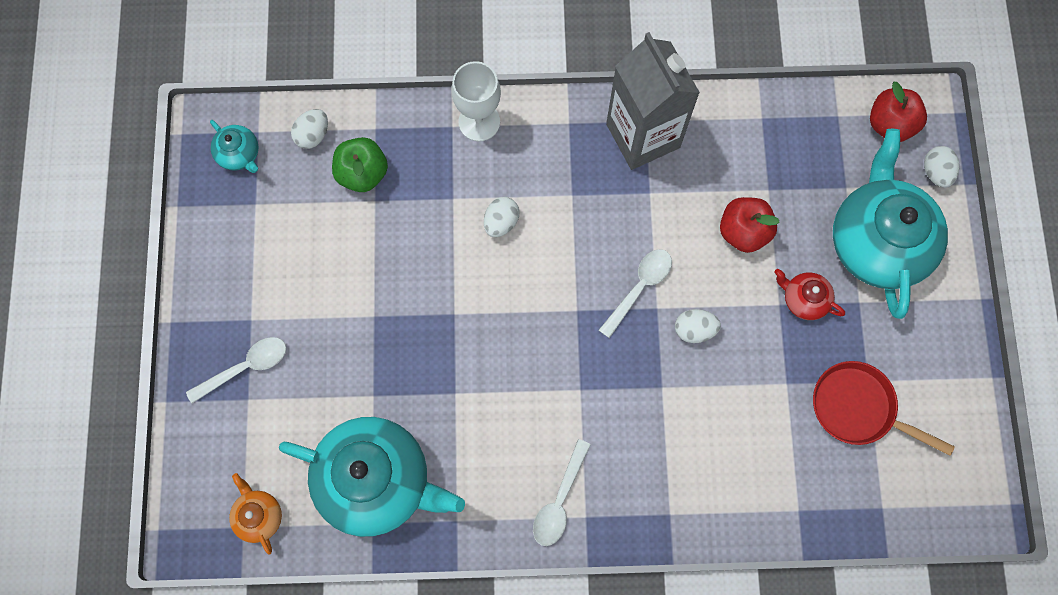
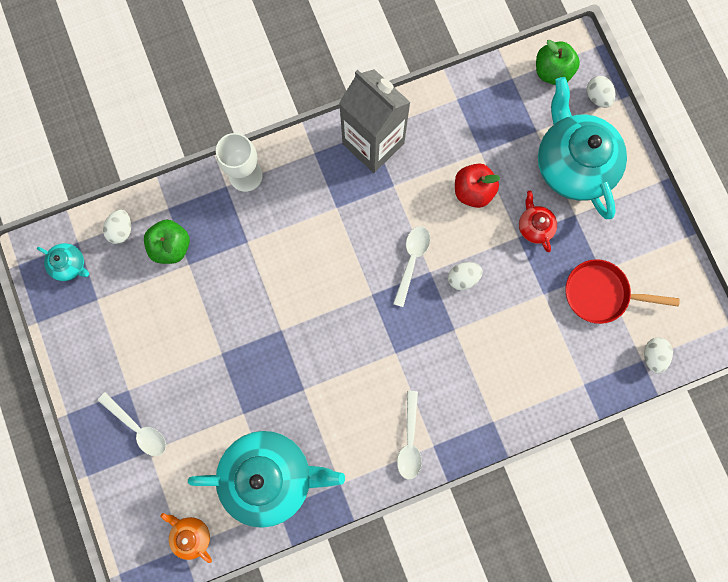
camera: 20 degrees left, 5 degrees up
white spoon [186,337,286,403] -> white spoon turned 90 degrees clockwise [98,392,166,456]
white egg [484,197,519,237] -> white egg moved to [644,337,673,373]
red teapot [775,269,845,320] -> red teapot turned 60 degrees clockwise [519,191,557,252]
red apple [870,82,927,142] -> green apple [536,40,580,85]

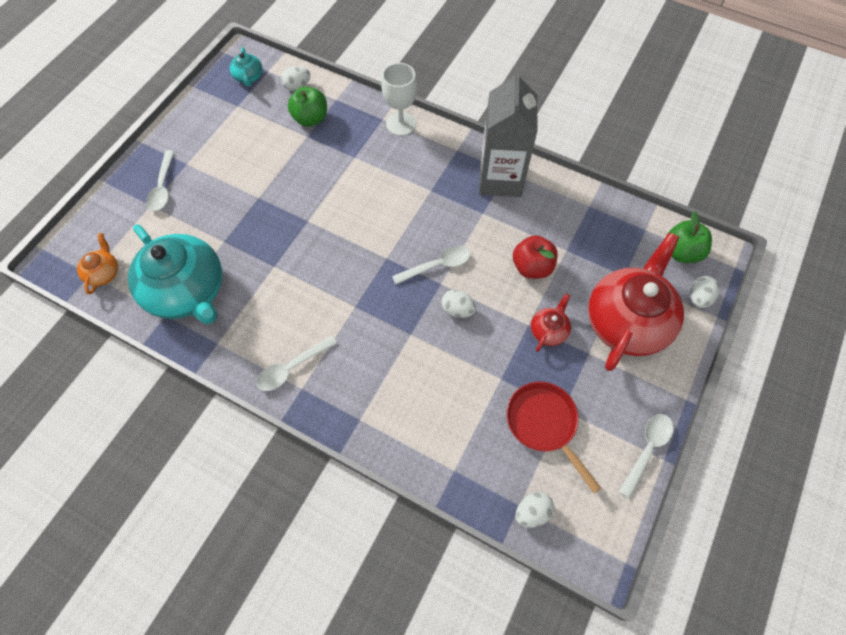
camera: 50 degrees right, 15 degrees down
turquoise teapot [538,77,627,219] -> red teapot [588,233,684,371]
none -> white spoon [619,414,674,498]

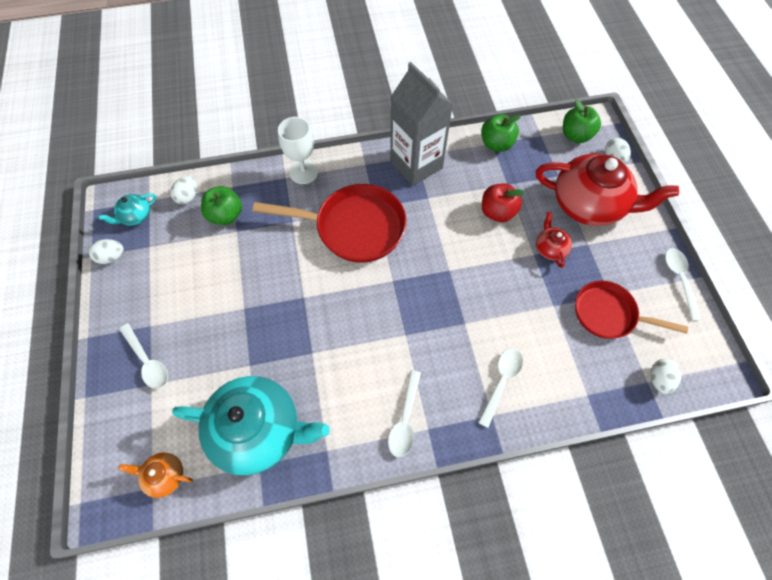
camera: 40 degrees left, 0 degrees up
orange teapot [77,233,118,295] -> orange teapot turned 45 degrees counterclockwise [118,453,193,498]
turquoise teapot [230,47,262,87] -> turquoise teapot turned 105 degrees clockwise [98,193,156,226]
white spoon [392,246,471,284] -> white spoon moved to [478,348,523,428]
white egg [441,290,476,318] -> white egg moved to [89,239,124,264]
red teapot [588,233,684,371] -> red teapot turned 120 degrees clockwise [536,154,679,226]
none -> red pan [253,184,406,263]
none -> green apple [481,114,521,152]

